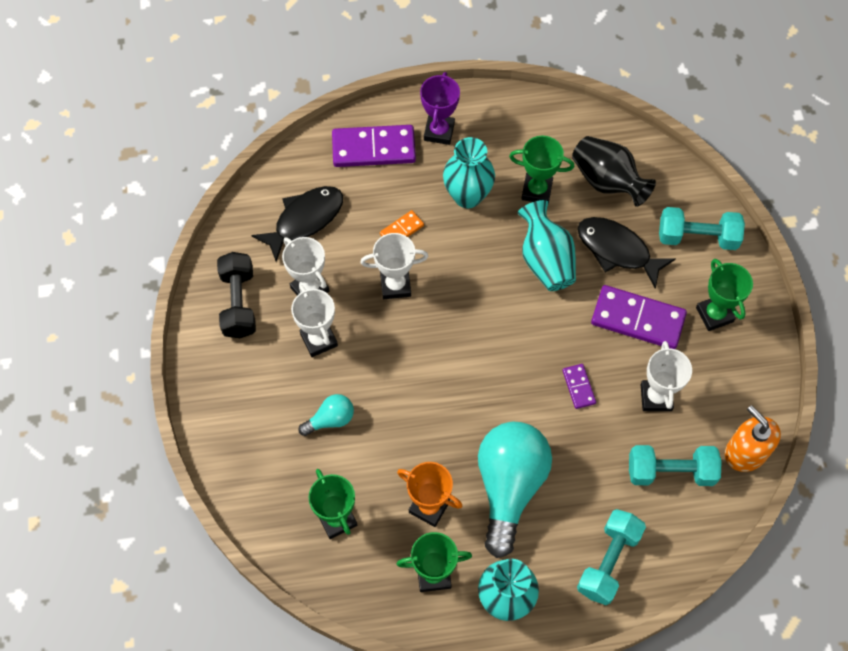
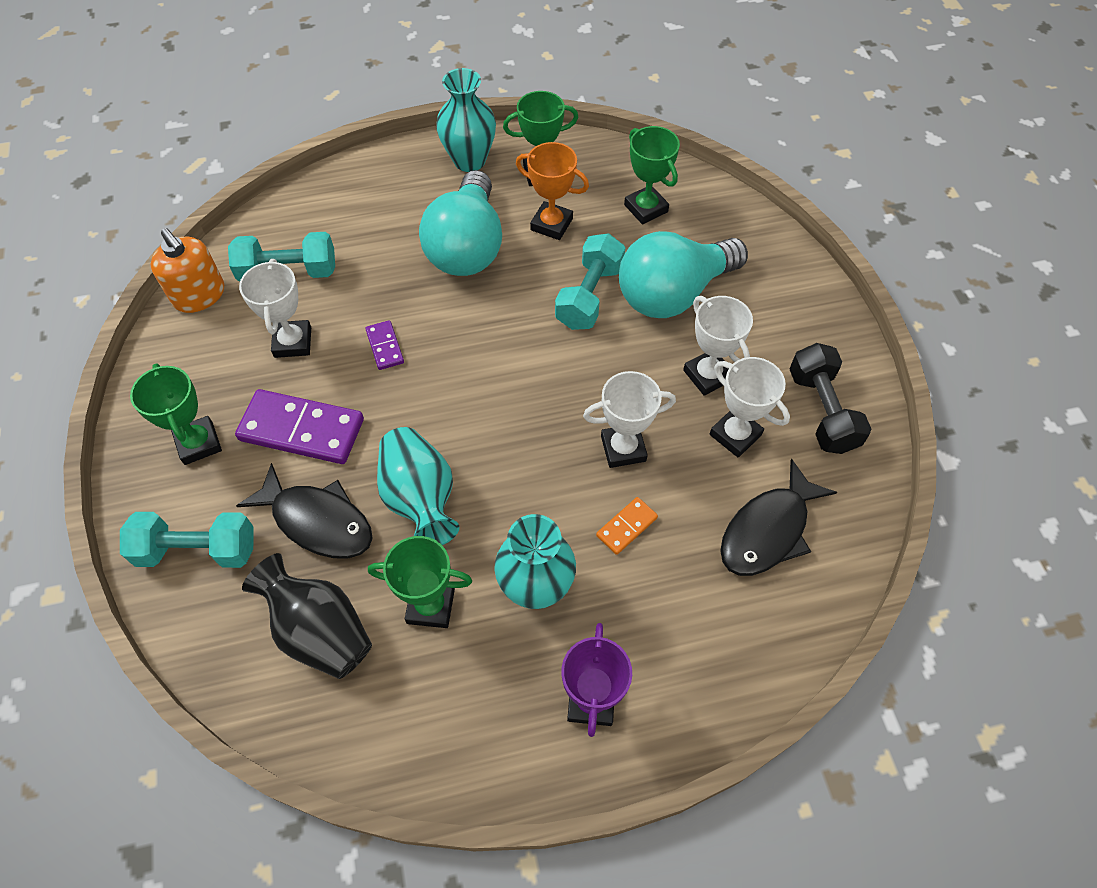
camera: 175 degrees right, 5 degrees down
turquoise light bulb [298,394,354,436] -> turquoise light bulb [619,231,748,318], size x2.16
purple domino [332,125,416,167] -> none
turquoise dumbbell [577,509,646,605] -> turquoise dumbbell moved to [555,233,625,330]

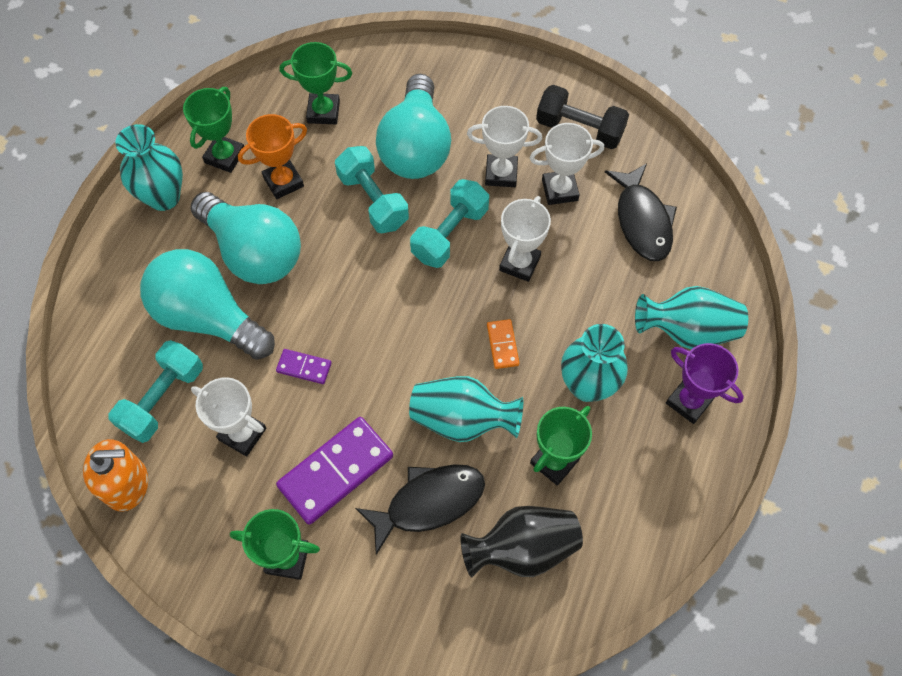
camera: 55 degrees left, 5 degrees up
turquoise dumbbell [120,512,253,568] -> turquoise dumbbell moved to [410,179,489,268]
orange domino [596,497,658,555] -> orange domino moved to [487,319,519,369]
none -> turquoise light bulb [140,249,275,360]
none -> turquoise vase [635,286,748,349]

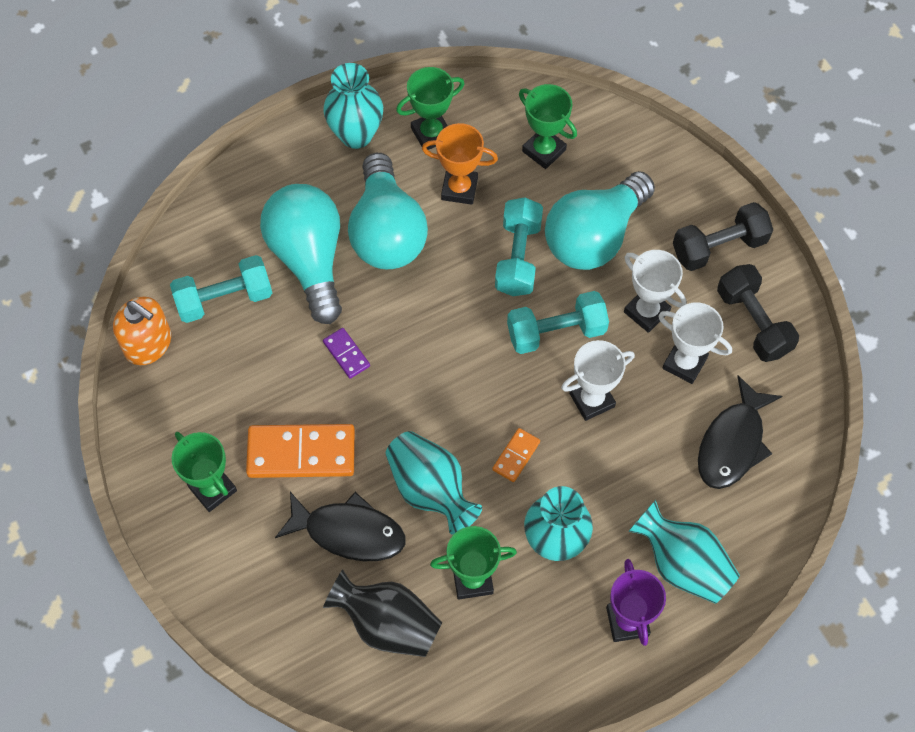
camera: 40 degrees right, 0 degrees up
white trophy [191,377,266,456] -> none
purple domino [276,417,393,525] -> orange domino [246,424,355,478]
none -> black dumbbell [673,202,773,271]

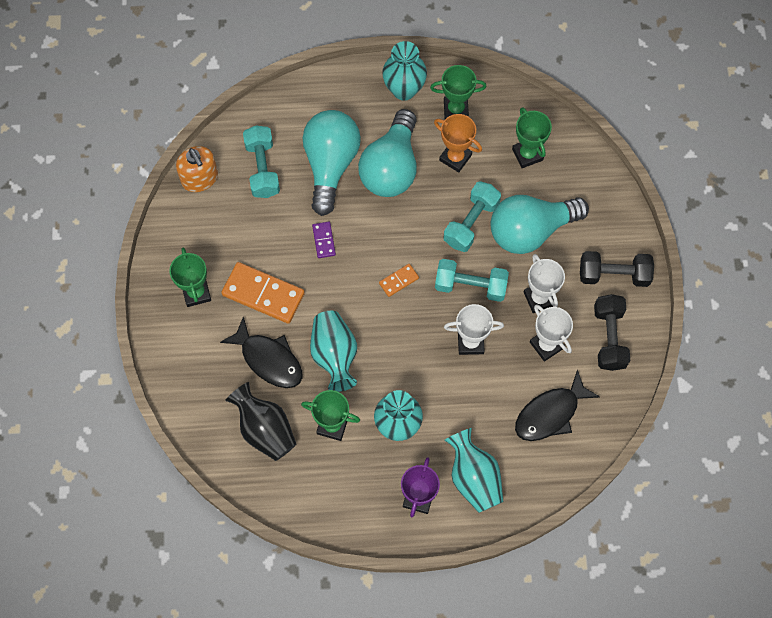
camera: 25 degrees right, 5 degrees up
turquoise dumbbell [170,255,272,323] -> turquoise dumbbell turned 75 degrees clockwise [243,126,280,198]
orange domino [492,428,540,482] -> orange domino moved to [379,264,419,297]

